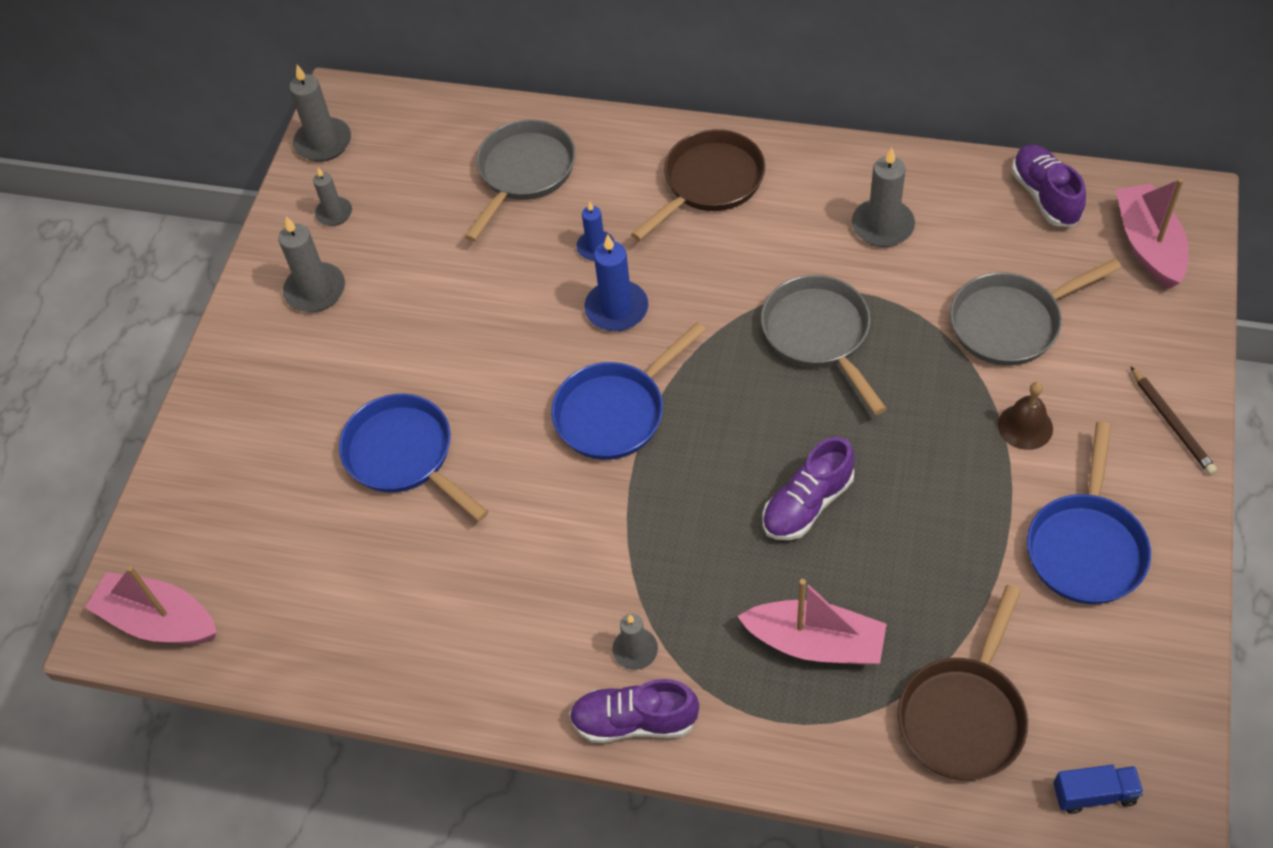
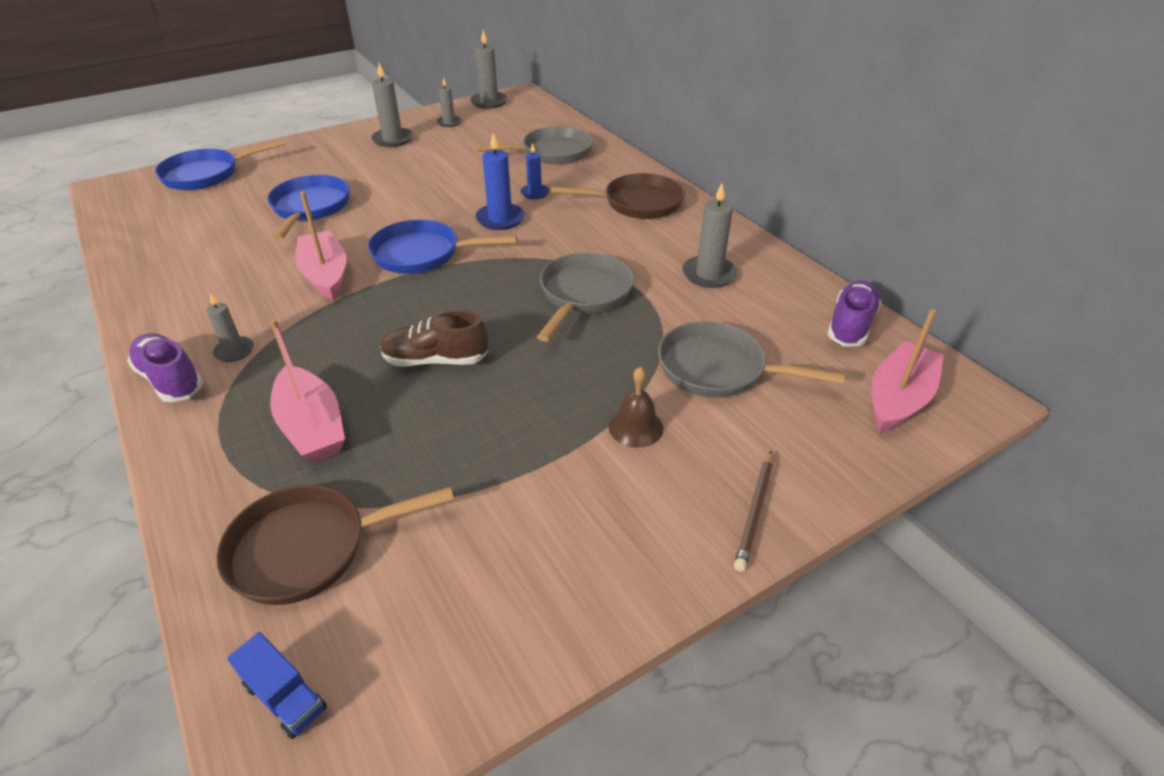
camera: 40 degrees right, 15 degrees down
pink boat [85,566,217,644] -> pink boat moved to [295,191,347,301]
purple shoe [762,437,855,540] -> brown shoe [380,310,488,366]
blue pan [1027,422,1151,604] -> blue pan moved to [155,139,286,190]

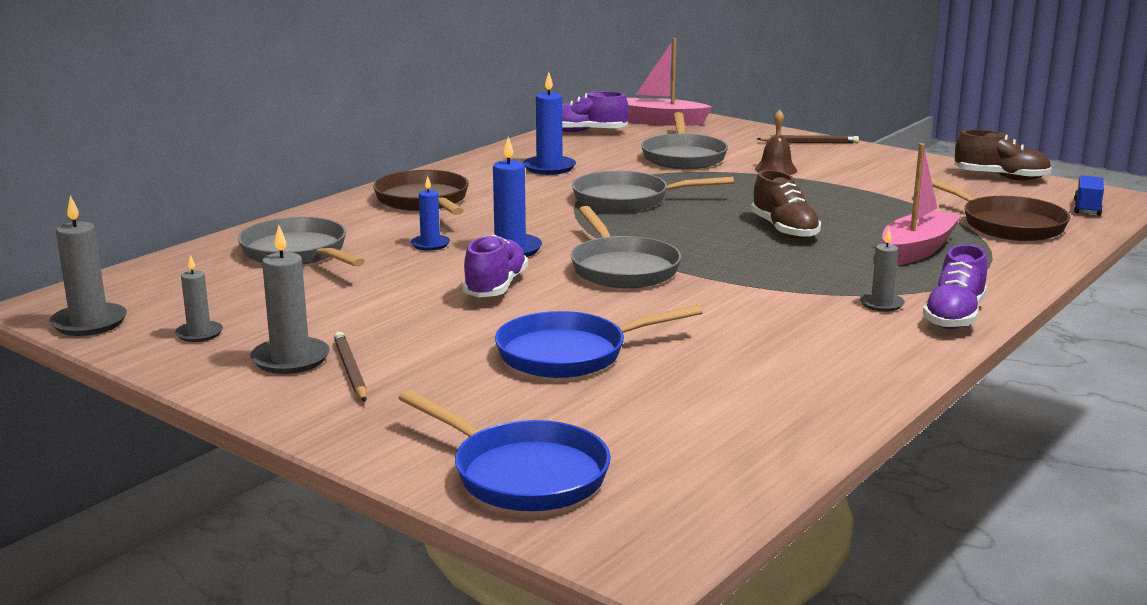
camera: 110 degrees left, 20 degrees down
pink boat [295,191,347,301] -> none
blue pan [368,220,517,274] -> grey pan [571,206,682,289]
grey candle [682,183,737,288] -> blue candle [523,72,576,175]
none -> brown pencil [334,332,367,402]
none -> purple shoe [462,235,528,298]
none -> brown shoe [955,130,1052,181]

